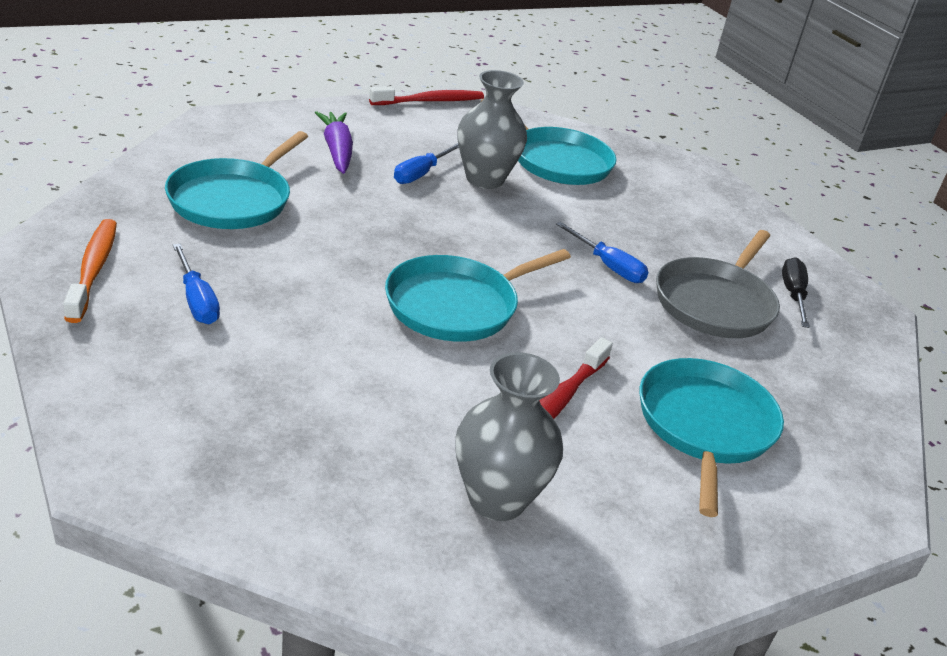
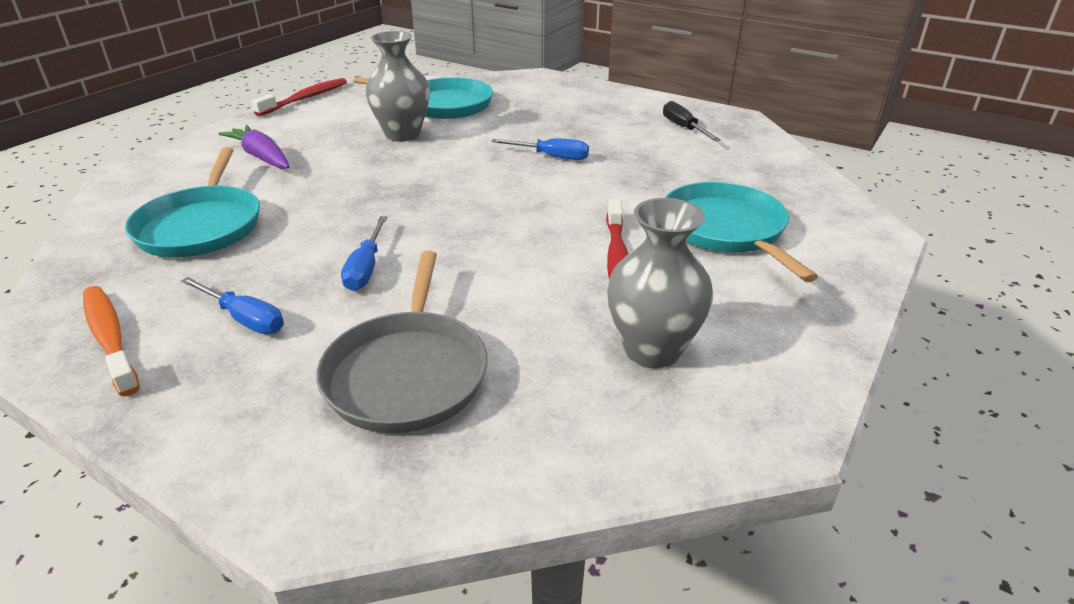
camera: 25 degrees left, 0 degrees up
turquoise pan [385,249,571,342] -> none
blue screwdriver [394,143,459,184] -> blue screwdriver moved to [341,216,387,291]
grey pan [656,230,780,338] -> grey pan moved to [316,251,488,433]

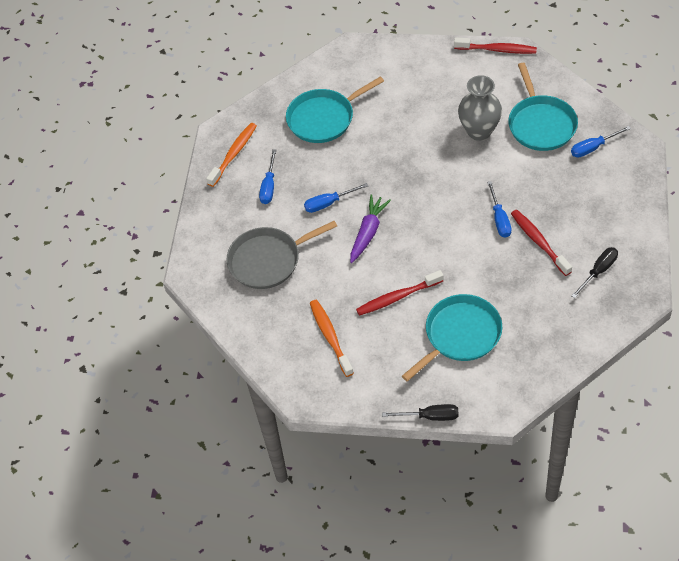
camera: 70 degrees right, 20 degrees up
purple carrot [218,125,289,169] -> purple carrot moved to [350,195,391,263]
grey vase [607,198,713,368] -> orange toothbrush [310,300,354,377]
none -> black screwdriver [382,404,458,421]
none -> red toothbrush [511,210,572,276]
none -> blue screwdriver [571,126,631,158]

